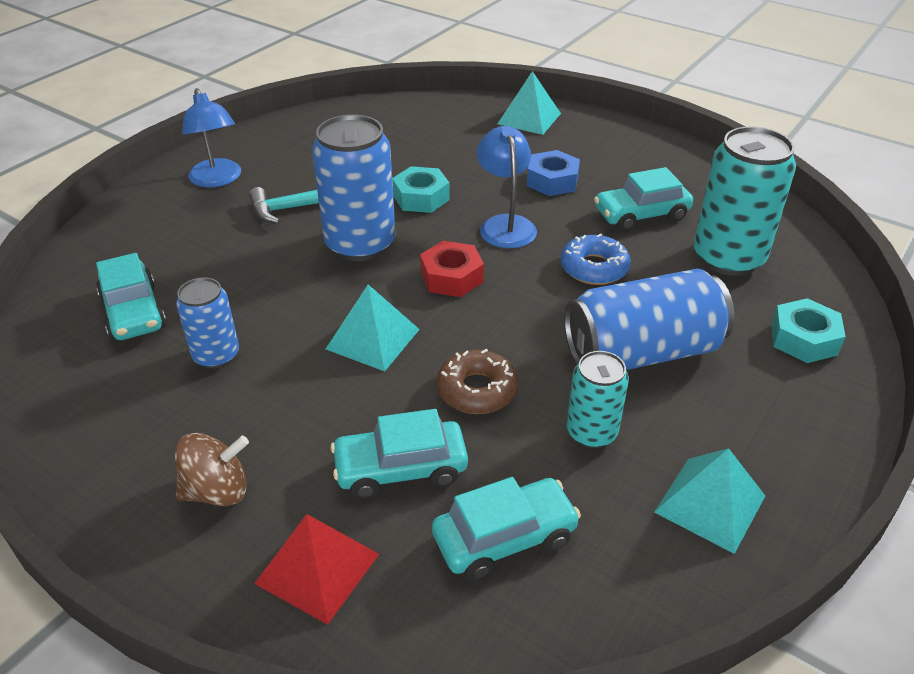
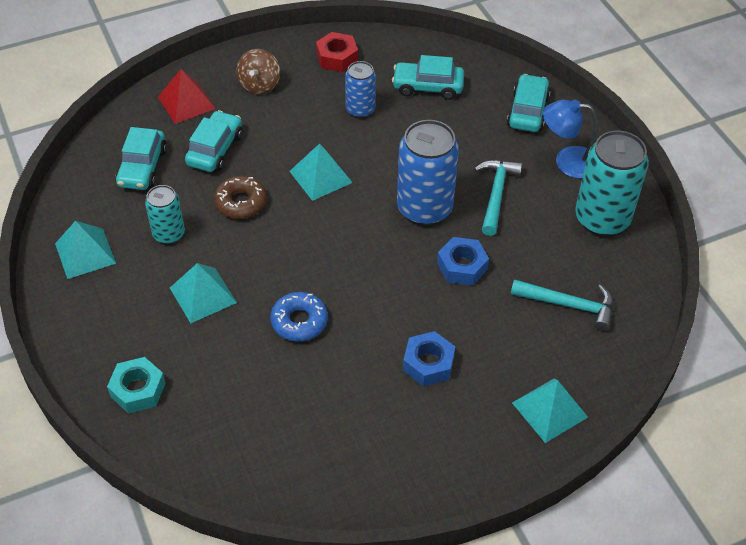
camera: 120 degrees right, 10 degrees up
turquoise nut [392,166,450,213] -> blue nut [437,237,489,285]
red nut [420,241,484,297] -> red nut moved to [316,32,358,72]
blue lamp [477,126,537,248] -> none
blue can [564,269,735,370] -> turquoise pyramid [170,263,237,323]
turquoise car [594,167,693,231] -> turquoise car moved to [507,74,551,132]
turquoise can [694,126,796,276] -> turquoise can moved to [575,131,649,236]
none -> turquoise hammer [511,279,613,331]

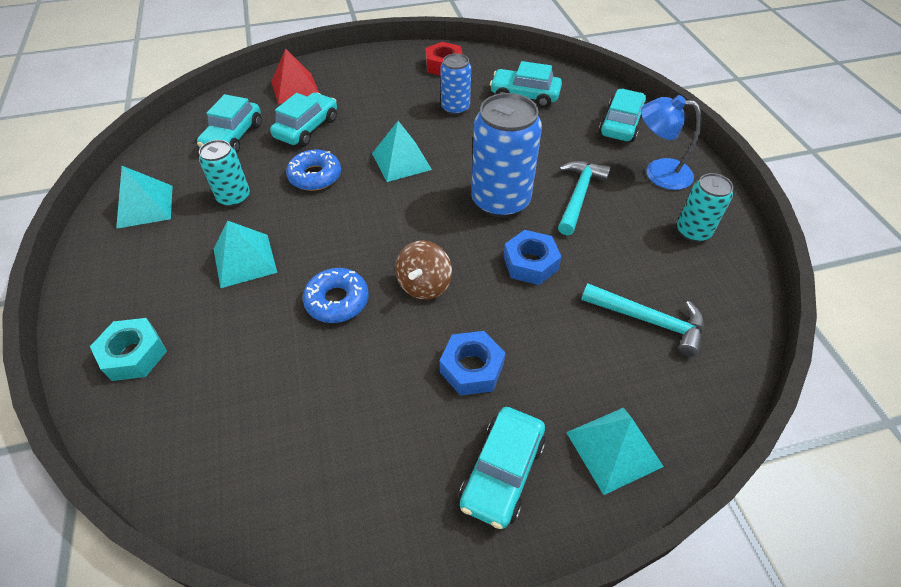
camera: 10 degrees right, 0 degrees up
brown donut [214,176,267,219] -> blue donut [286,149,341,191]
brown spinning top [237,49,280,94] -> brown spinning top moved to [395,240,452,300]
turquoise can [575,131,649,236] -> turquoise can [677,173,733,242], size x0.57
none -> turquoise car [459,407,545,529]

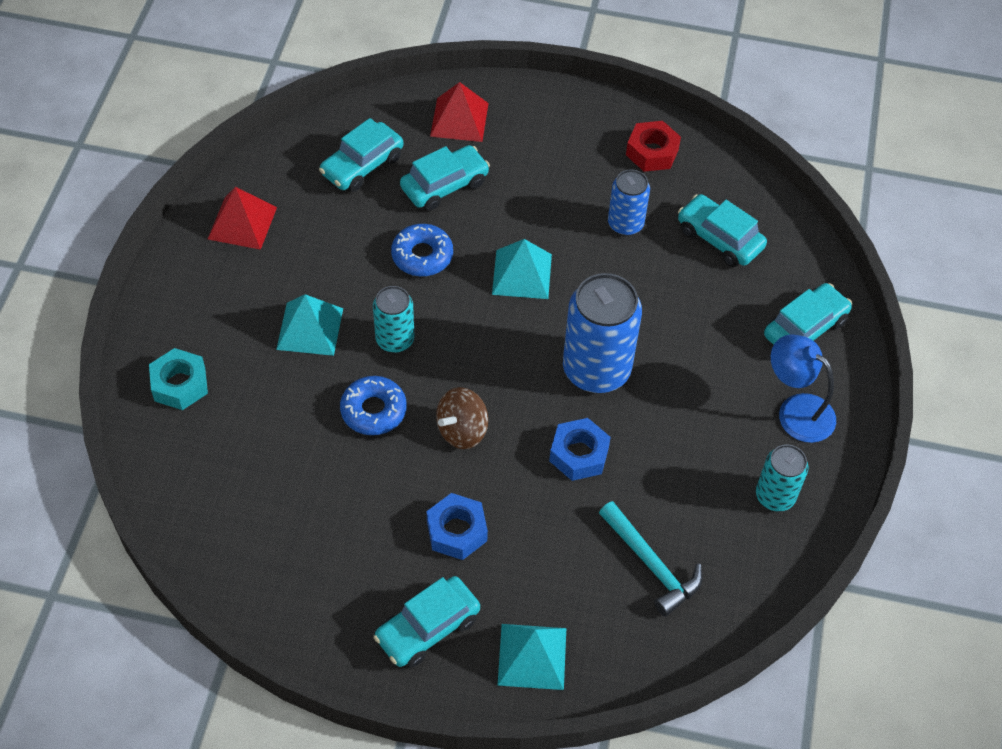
camera: 25 degrees right, 5 degrees up
turquoise pyramid [116,166,173,229] -> red pyramid [208,187,277,250]
turquoise can [199,140,250,207] -> turquoise can moved to [373,286,414,353]
turquoise hammer [558,161,611,235] -> none

